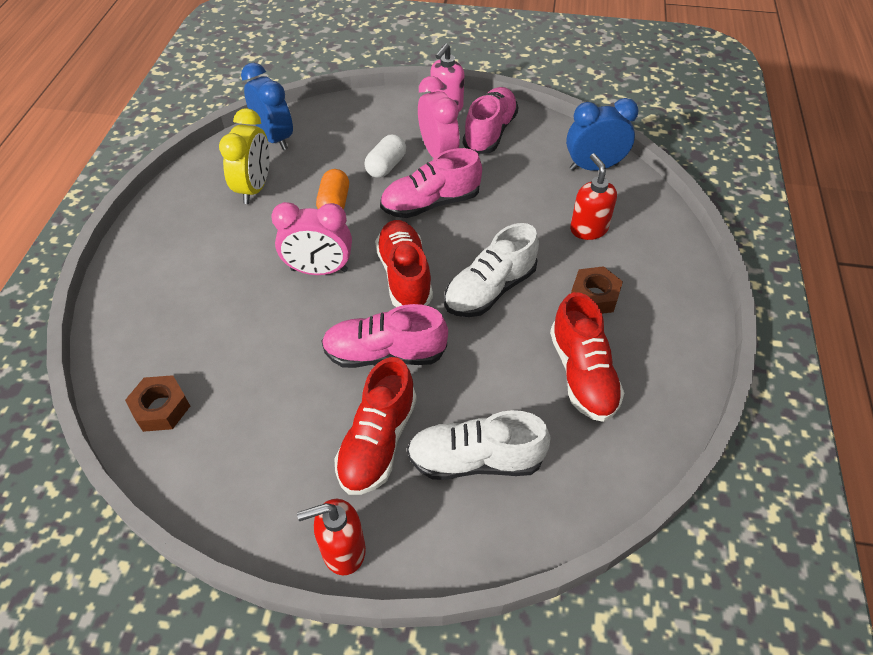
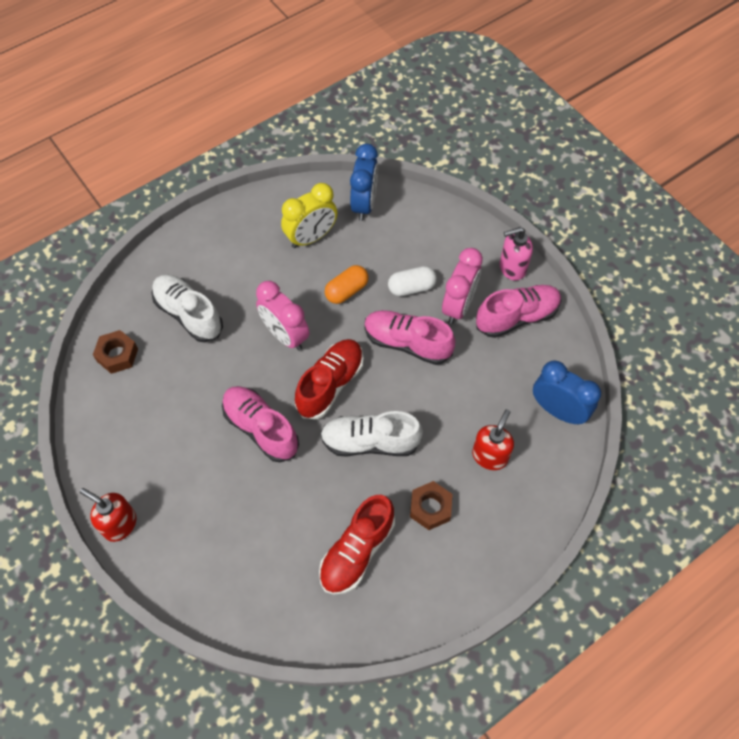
camera: 45 degrees right, 10 degrees up
red shoe [334,357,417,495] -> none
white shoe [407,410,551,480] -> white shoe moved to [152,275,223,342]

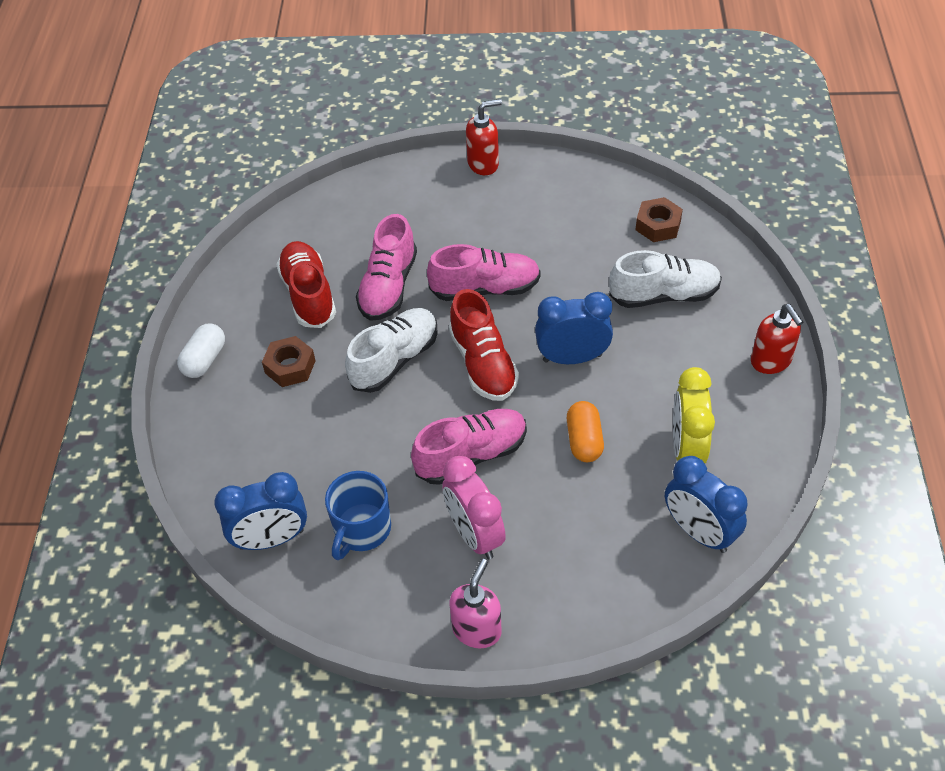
camera: 130 degrees right, 10 degrees down
pink clock [256,281,310,351] -> blue clock [535,292,613,364]
white capsule [388,266,437,296] -> white capsule moved to [177,323,225,378]
red soap dispenser [472,409,514,470] -> red soap dispenser moved to [751,304,803,374]
pink shoe [476,285,561,338] -> pink shoe moved to [356,214,417,321]
none -> blue mug [325,471,391,560]

